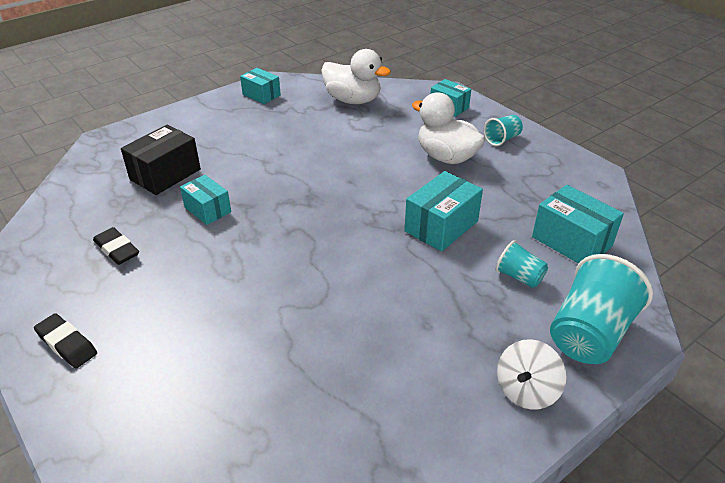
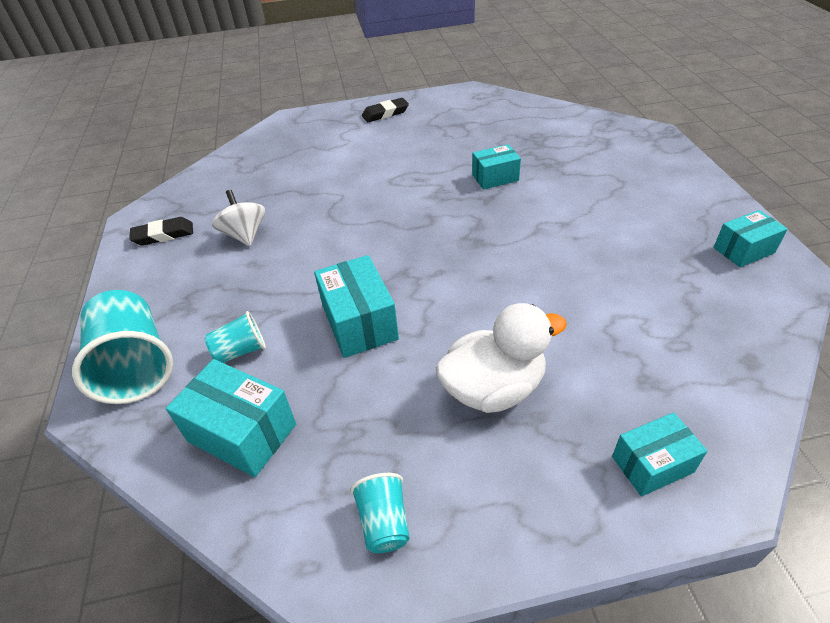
camera: 120 degrees right, 5 degrees up
black eraser [93,227,139,265] -> black eraser moved to [129,217,193,246]
black box [121,124,201,195] -> none
white duck [321,49,391,104] -> none
turquoise cup [484,115,523,146] -> turquoise cup moved to [350,473,410,553]
white spinning top [497,339,566,410] -> white spinning top moved to [212,190,265,246]
turquoise box [532,185,624,264] -> turquoise box turned 45 degrees clockwise [166,359,296,477]

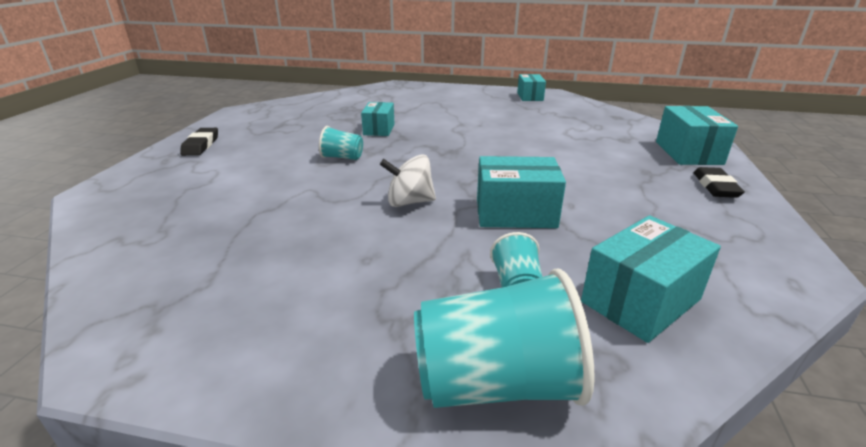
camera: 70 degrees left, 15 degrees down
black eraser [129,217,193,246] -> black eraser moved to [693,167,745,198]
white spinning top [212,190,265,246] -> white spinning top moved to [380,154,436,207]
turquoise cup [350,473,410,553] -> turquoise cup moved to [319,126,363,160]
white duck [436,303,567,413] -> none
turquoise box [612,412,707,496] -> turquoise box [656,106,738,165], size x1.52

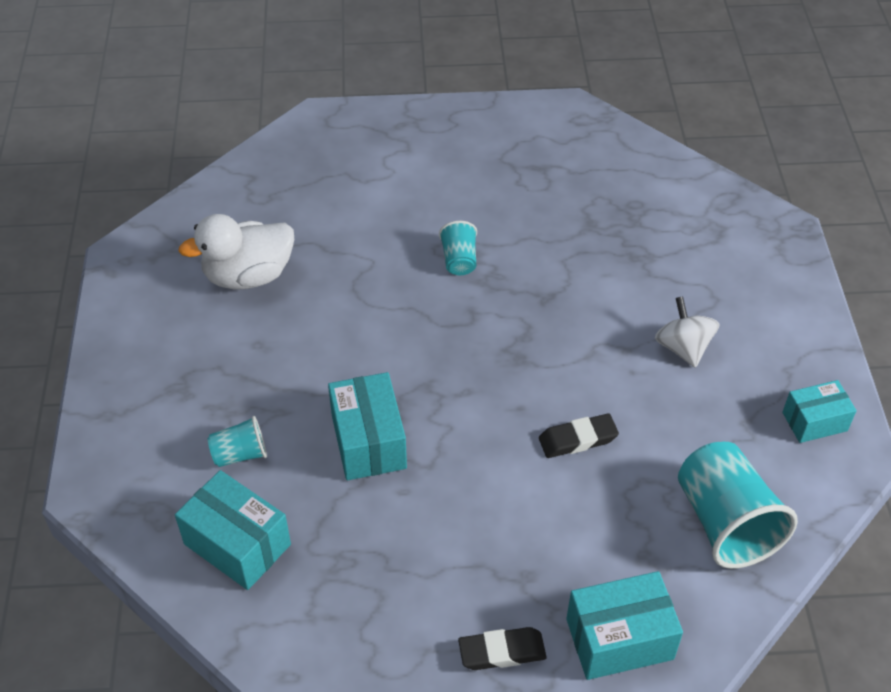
camera: 75 degrees right, 20 degrees up
black eraser [180,128,218,156] -> black eraser moved to [539,414,619,458]
turquoise box [361,102,395,136] -> none
white spinning top [380,154,436,207] -> white spinning top moved to [655,296,719,368]
turquoise cup [414,268,594,408] -> turquoise cup moved to [678,442,798,569]
none -> white duck [178,214,294,290]

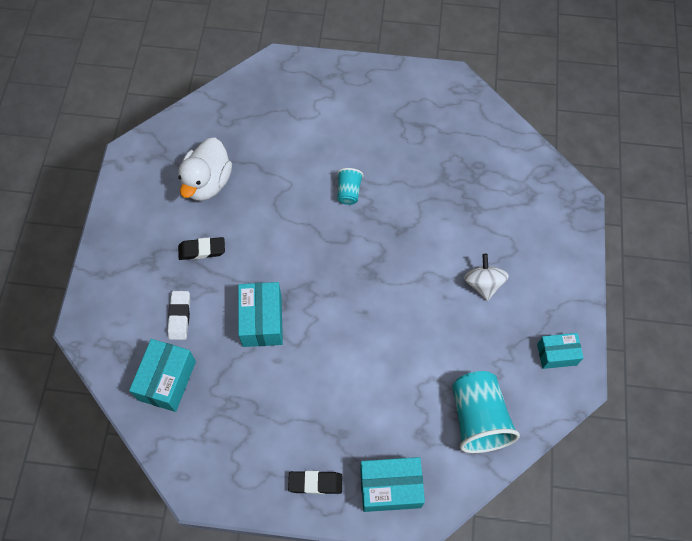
camera: 10 degrees right, 15 degrees up
turquoise box [175,470,291,590] -> turquoise box turned 60 degrees clockwise [129,339,196,412]
white duck [178,214,294,290] -> white duck turned 60 degrees counterclockwise [178,137,232,201]
turquoise cup [207,416,267,467] -> white eraser [167,291,190,340]
black eraser [539,414,619,458] -> black eraser moved to [178,237,225,260]

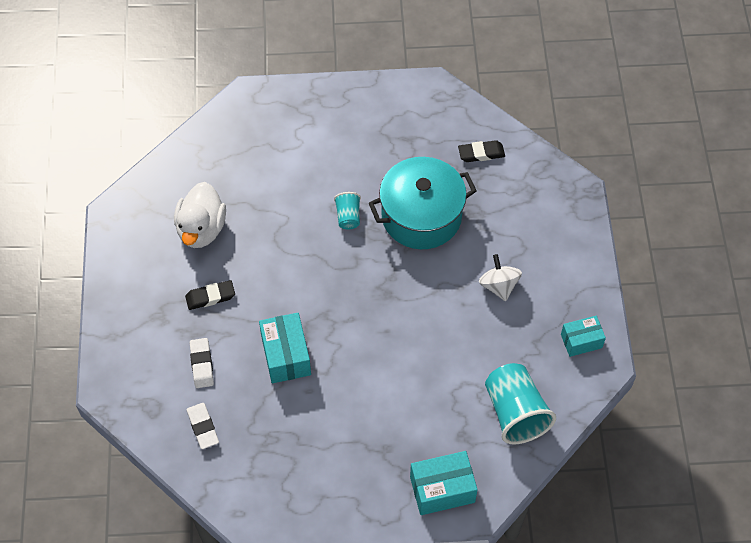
camera: 10 degrees left, 5 degrees down
turquoise box [129,339,196,412] -> white eraser [186,403,219,449]
black eraser [288,471,342,494] -> black eraser moved to [458,140,505,162]
none -> turquoise pot [369,157,476,249]

